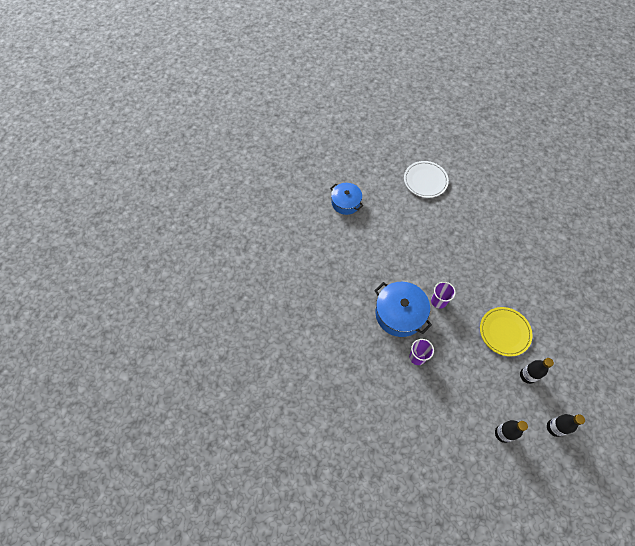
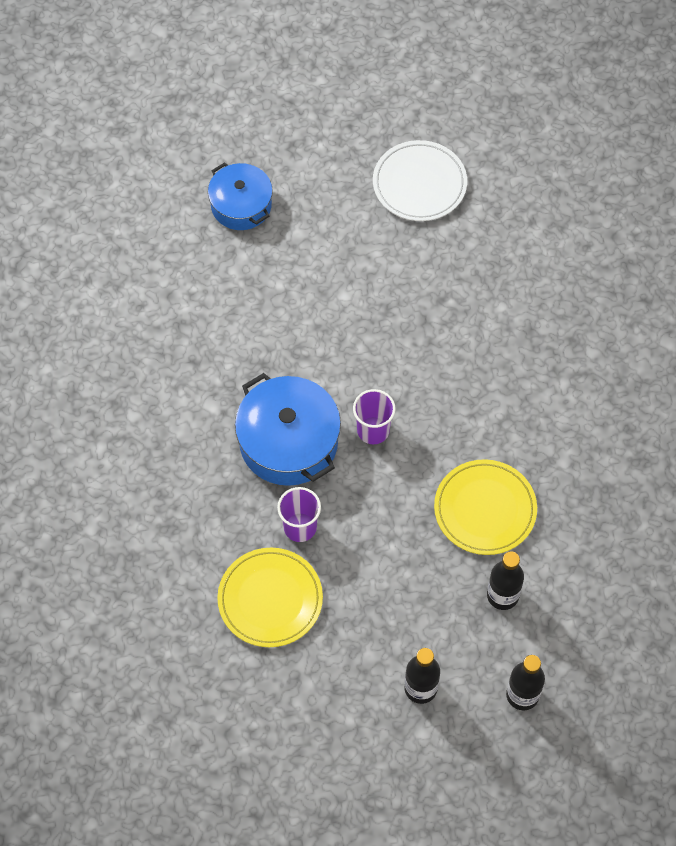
camera: 10 degrees right, 0 degrees up
none -> yellow plate [217,548,323,647]

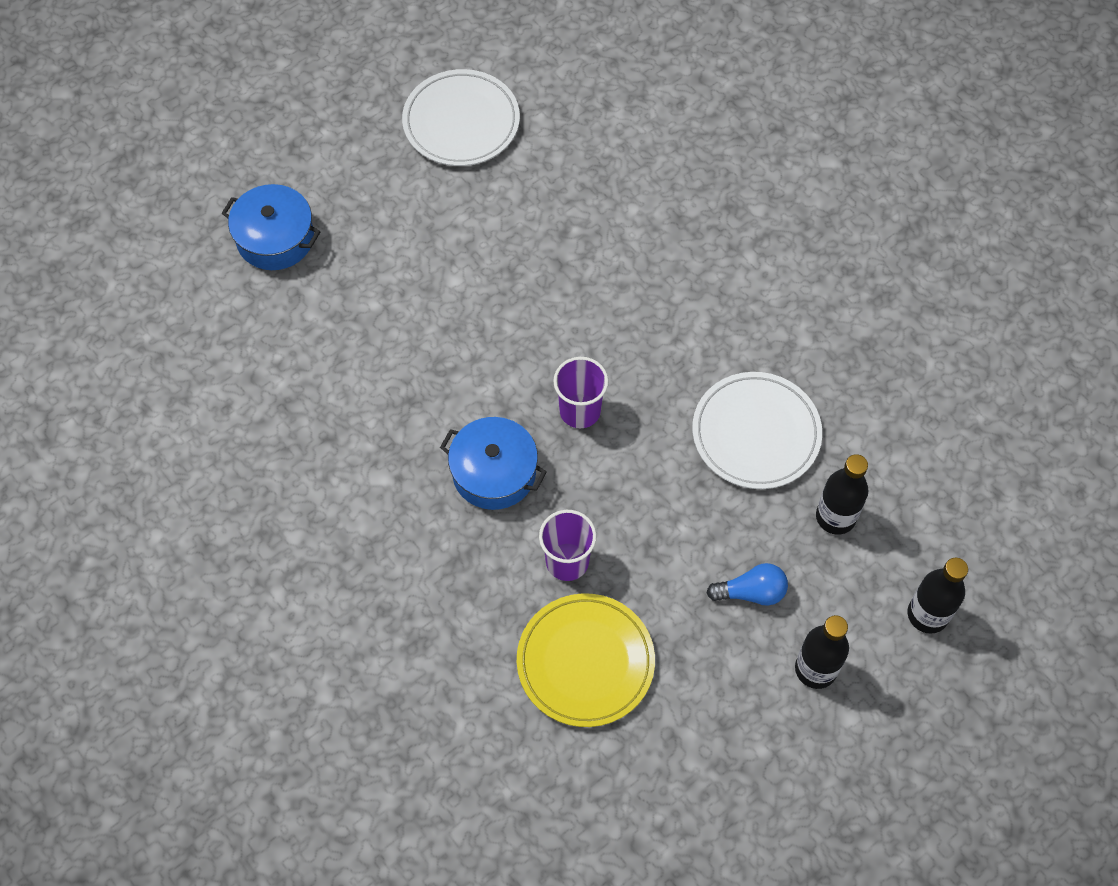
camera: 30 degrees left, 0 degrees up
blue pot [235,373,341,486] -> blue pot [440,417,547,510], size x0.66
yellow plate [434,459,537,555] -> white plate [692,372,822,489]
none -> blue light bulb [707,563,788,606]

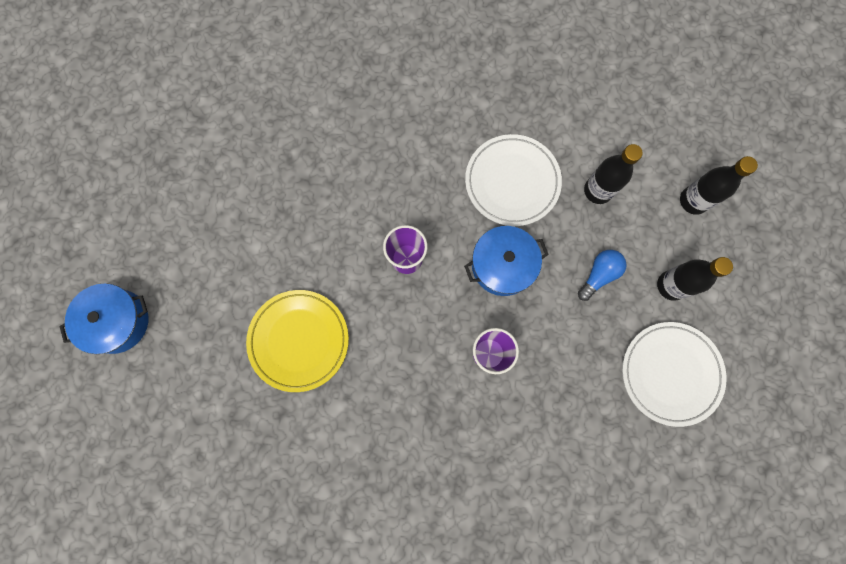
camera: 45 degrees left, 15 degrees up
white plate [402,69,520,166] -> white plate moved to [622,322,727,427]
blue pot [440,417,547,510] -> blue pot moved to [464,226,549,296]
yellow plate [517,593,655,727] -> yellow plate moved to [246,290,349,392]

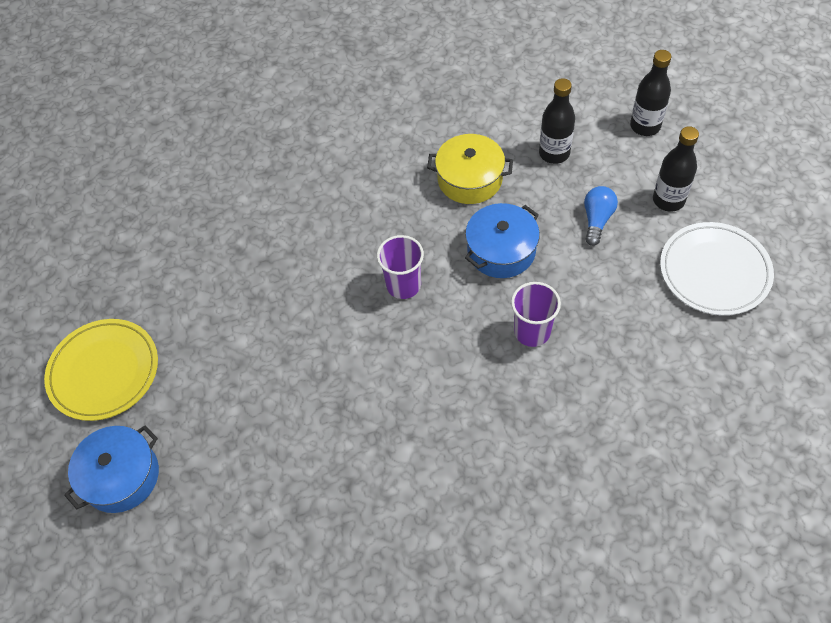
camera: 20 degrees left, 20 degrees down
yellow plate [246,290,349,392] -> yellow plate moved to [44,319,158,421]
white plate [465,134,562,226] -> yellow pot [427,134,513,204]

